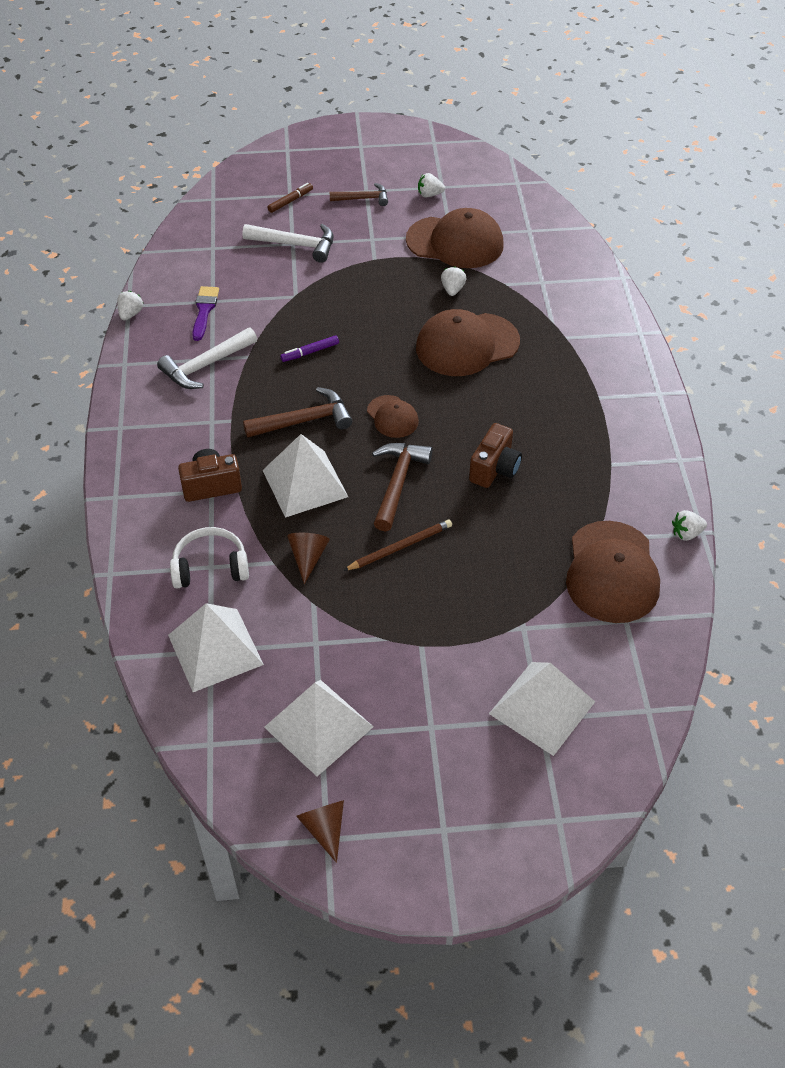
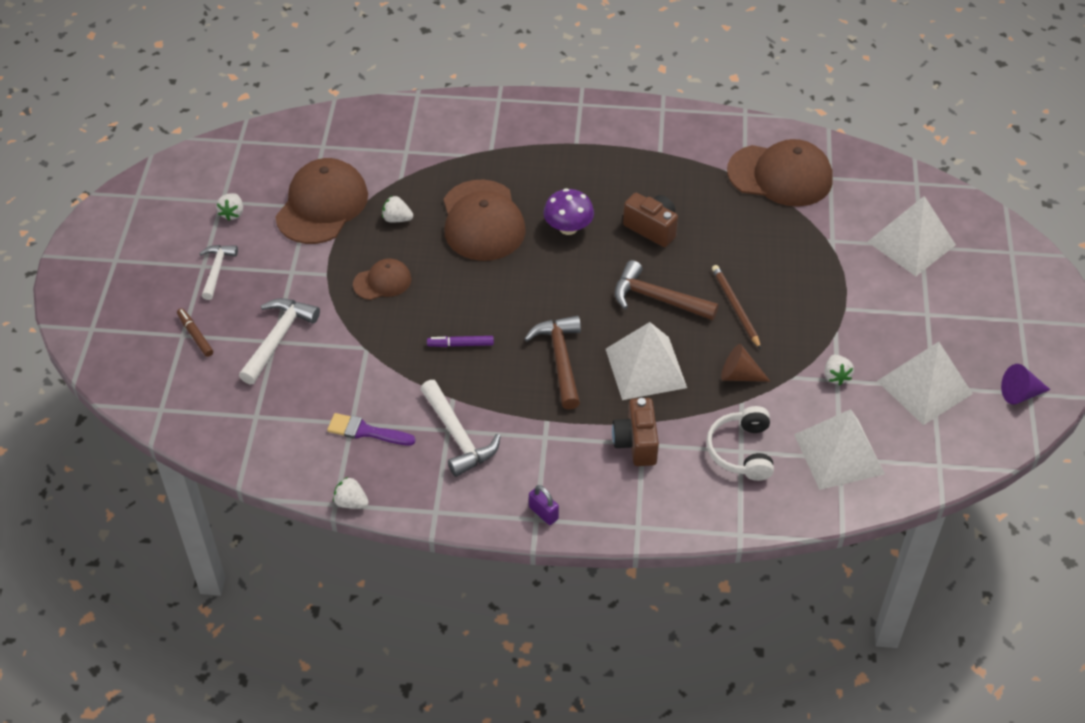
camera: 80 degrees left, 0 degrees up
purple marker [280,335,339,362] -> purple marker turned 105 degrees clockwise [427,336,494,347]
brown cone [296,800,344,863] -> purple cone [1001,364,1050,404]
brown hammer [330,183,388,206] -> white hammer [199,245,238,300]
brown cap [367,395,419,438] -> brown cap moved to [353,259,411,300]
white strawberry [672,510,707,541] -> white strawberry moved to [825,355,854,385]
none -> purple padlock [529,485,559,525]
none -> purple mushroom [543,188,594,235]

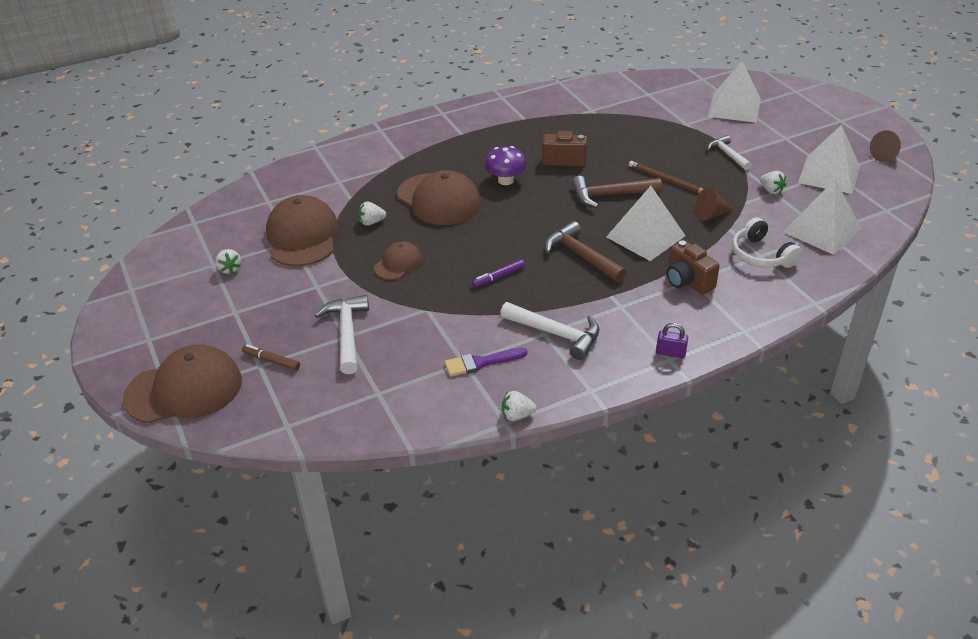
camera: 30 degrees left, 10 degrees down
white hammer [199,245,238,300] -> white hammer moved to [707,135,752,170]
brown cap [727,139,833,207] -> brown cap moved to [123,345,242,423]
purple cone [1001,364,1050,404] -> brown cone [870,130,901,162]

